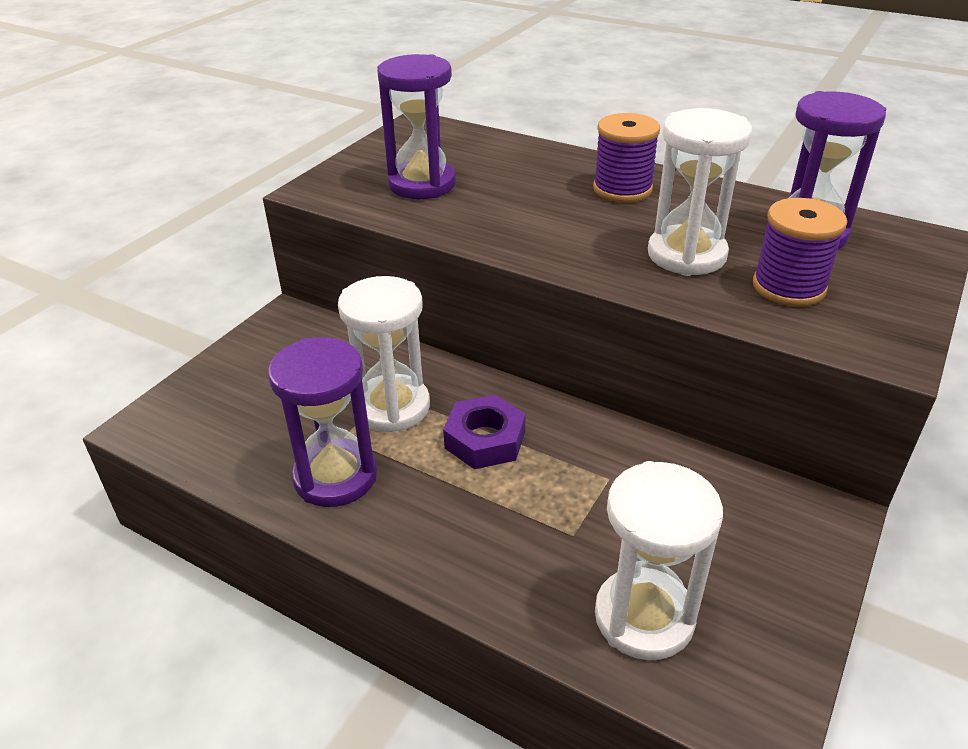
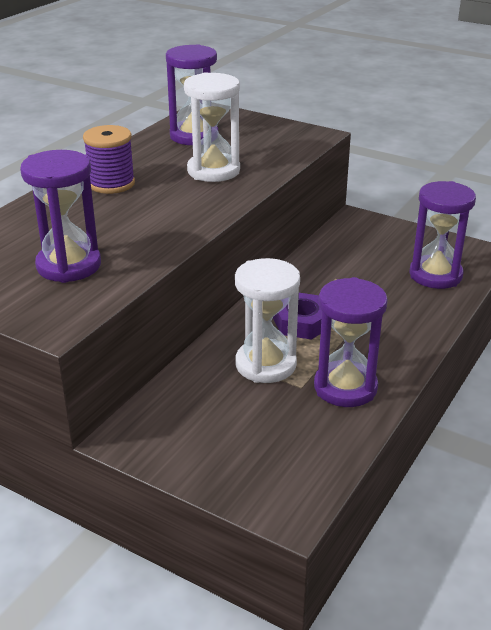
camera: 90 degrees left, 5 degrees down
white hourglass [595,461,723,660] -> purple hourglass [409,181,476,289]
purple spool [753,198,847,307] -> none

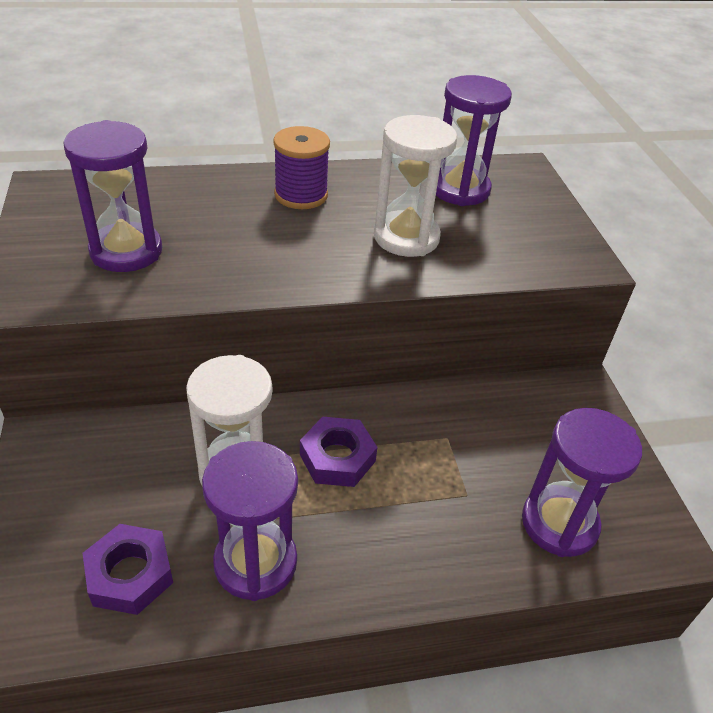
camera: 45 degrees right, 10 degrees up
none -> purple nut [83,524,173,615]

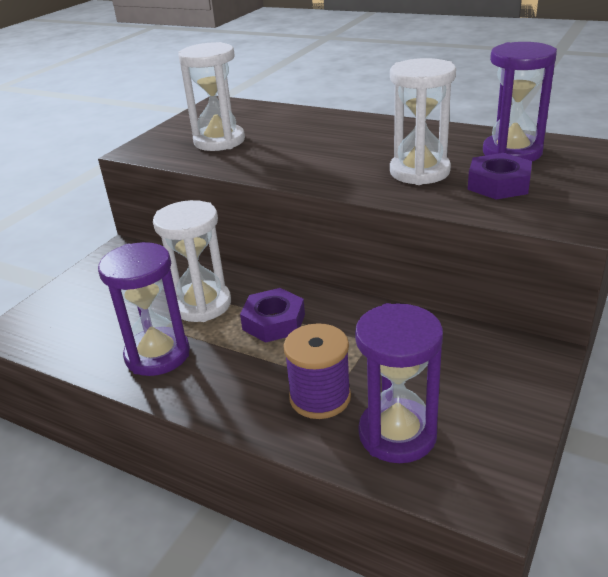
camera: 45 degrees right, 10 degrees down
purple hourglass [63,120,162,272] -> white hourglass [178,42,245,151]
purple nut [83,524,173,615] -> purple nut moved to [468,153,532,199]
purple spool [273,126,330,209] -> purple spool moved to [283,323,351,419]

